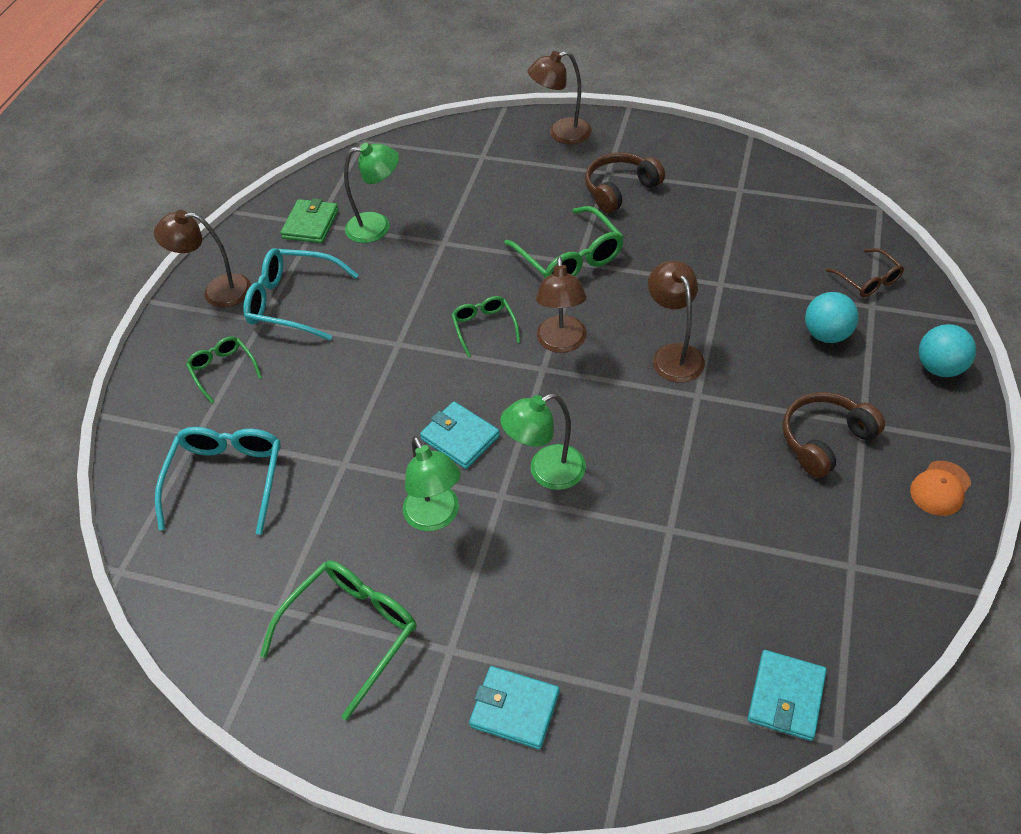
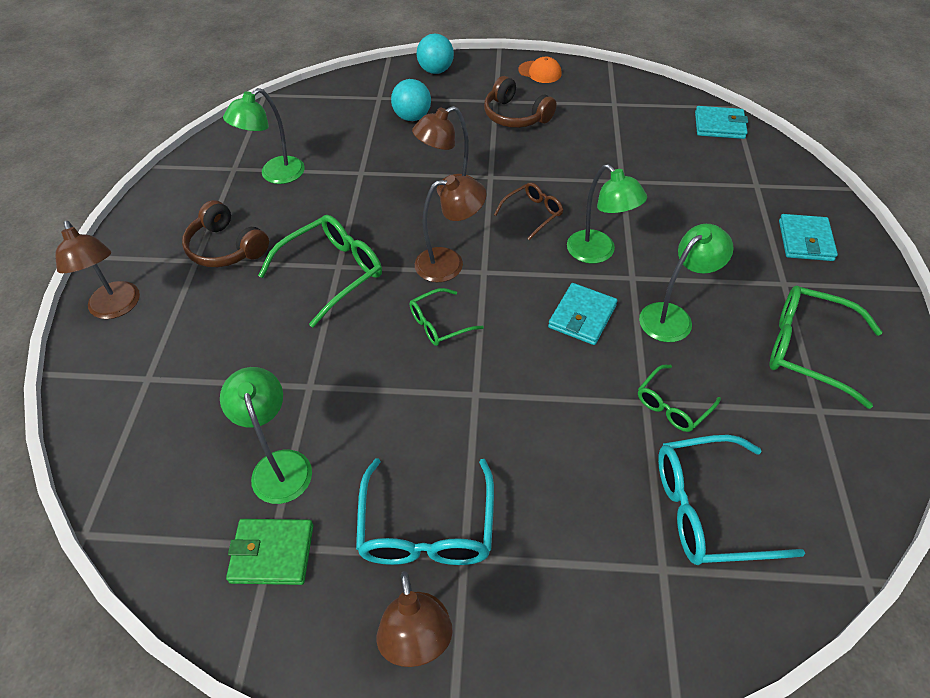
camera: 105 degrees left, 0 degrees up
green glasses [186,336,262,404] -> green glasses moved to [638,365,721,432]
brown glasses [826,248,904,297] -> brown glasses moved to [494,182,563,240]
none -> green lamp [223,88,305,184]

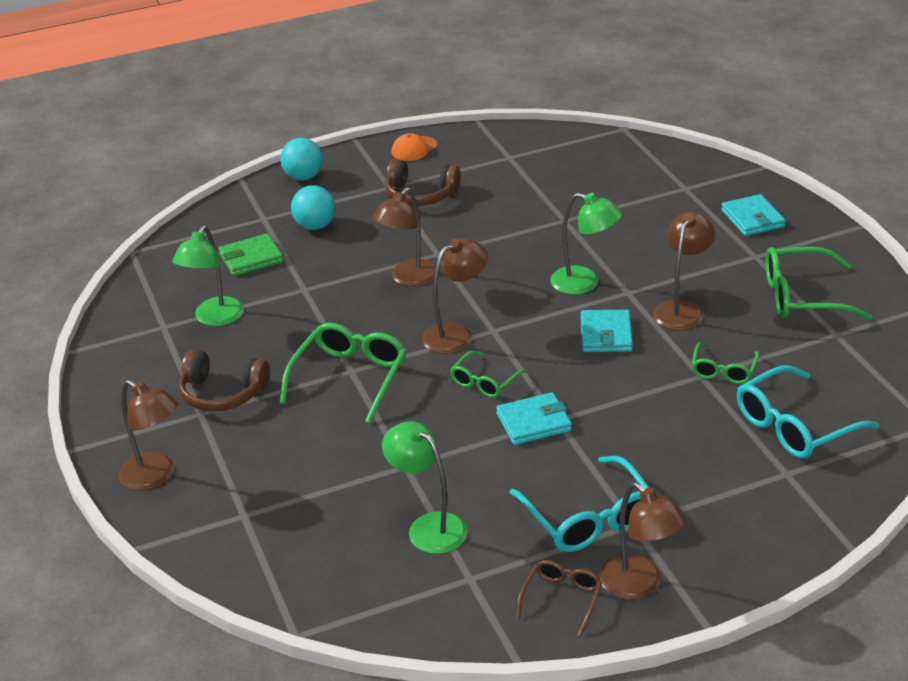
camera: 25 degrees left, 15 degrees down
green wallet [226,519,313,585] -> green wallet moved to [219,234,283,276]
brown glasses [494,182,563,240] -> brown glasses moved to [516,560,602,637]
orange cap [518,57,562,83] -> orange cap turned 135 degrees clockwise [391,133,437,161]
green lamp [639,224,734,342] -> brown lamp [653,211,715,330]
turquoise wallet [695,106,748,139] -> turquoise wallet moved to [496,392,572,445]

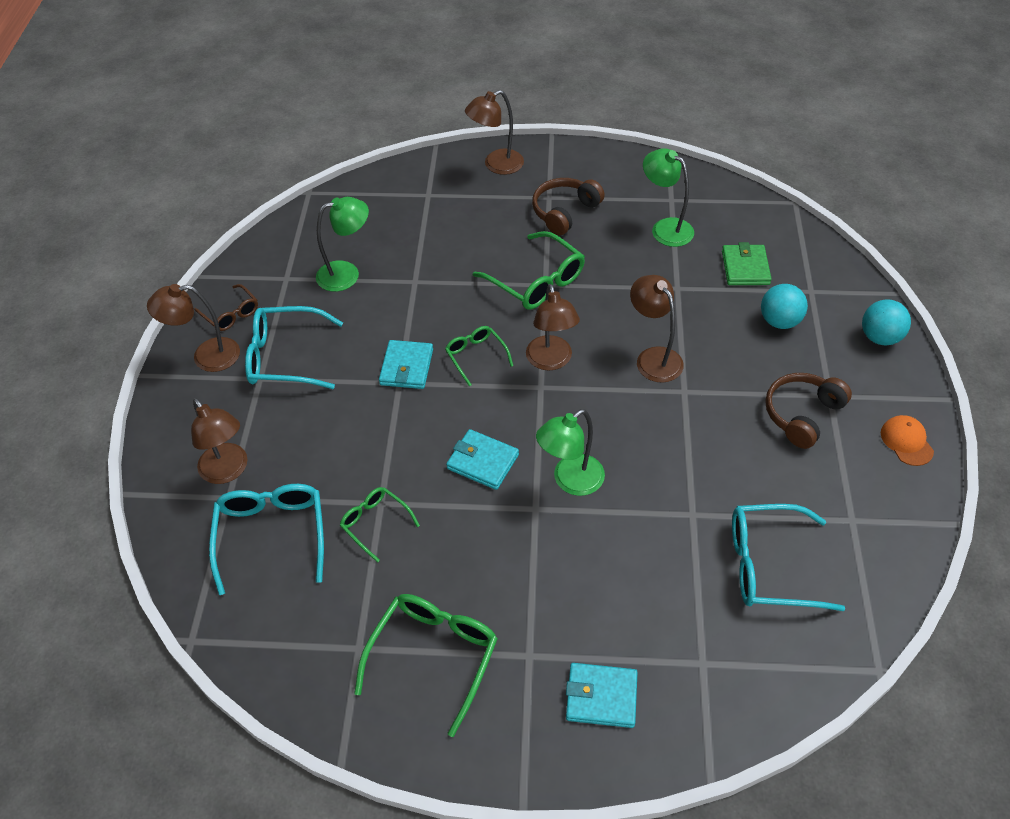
camera: 115 degrees right, 15 degrees up
brown lamp [653,211,715,330] -> brown lamp moved to [191,398,248,484]
none -> turquoise glasses [732,504,845,611]

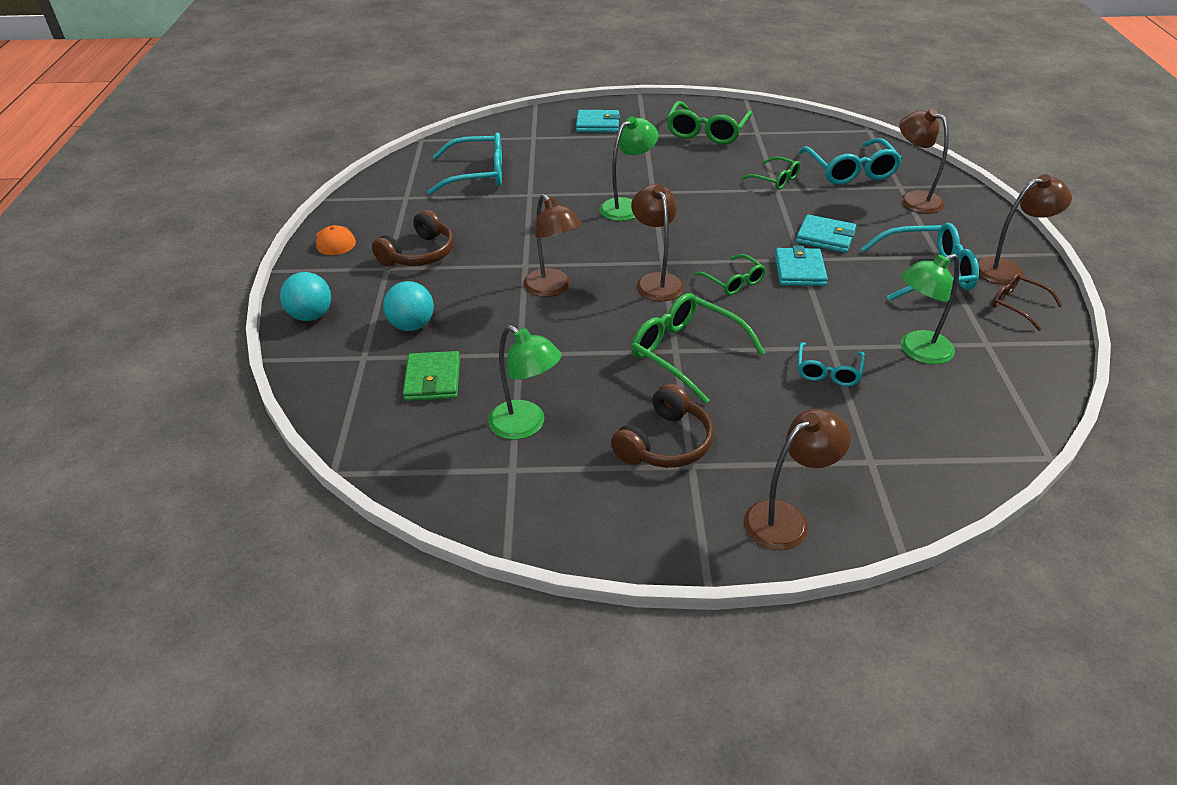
camera: 175 degrees right, 10 degrees down
turquoise wallet [446,429,519,490] -> turquoise wallet moved to [796,214,856,253]
none -> turquoise glasses [798,342,865,386]

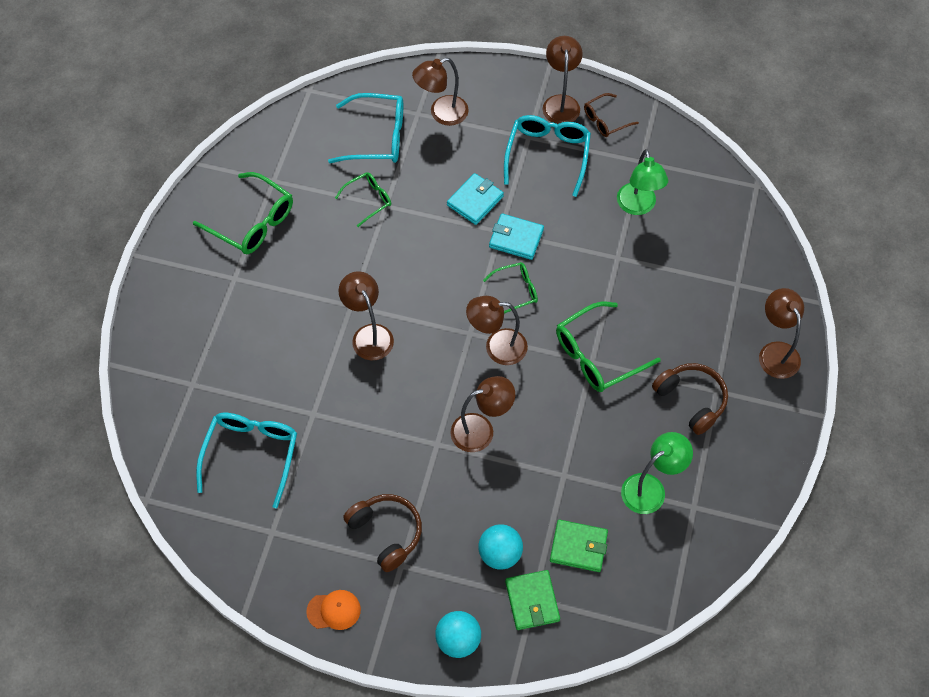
camera: 75 degrees left, 20 degrees up
turquoise wallet [576,110,620,132] -> none
green lamp [599,116,658,221] -> brown lamp [339,271,394,360]
turquoise glasses [798,342,865,386] -> none
none -> green wallet [505,570,560,630]

